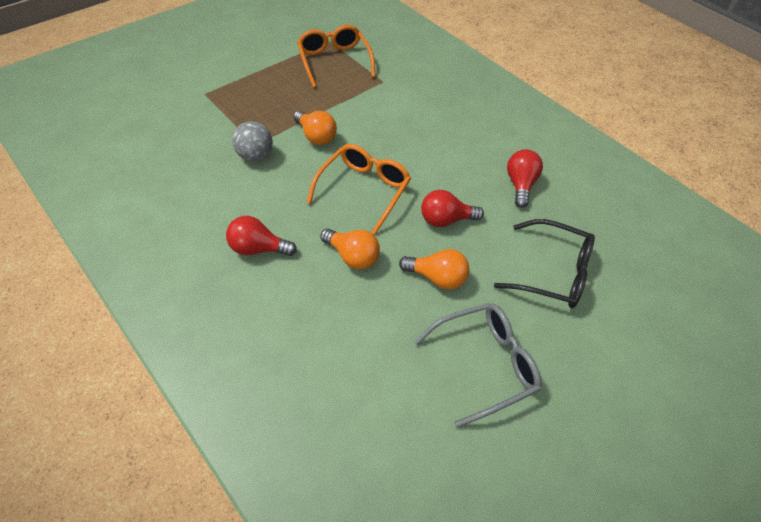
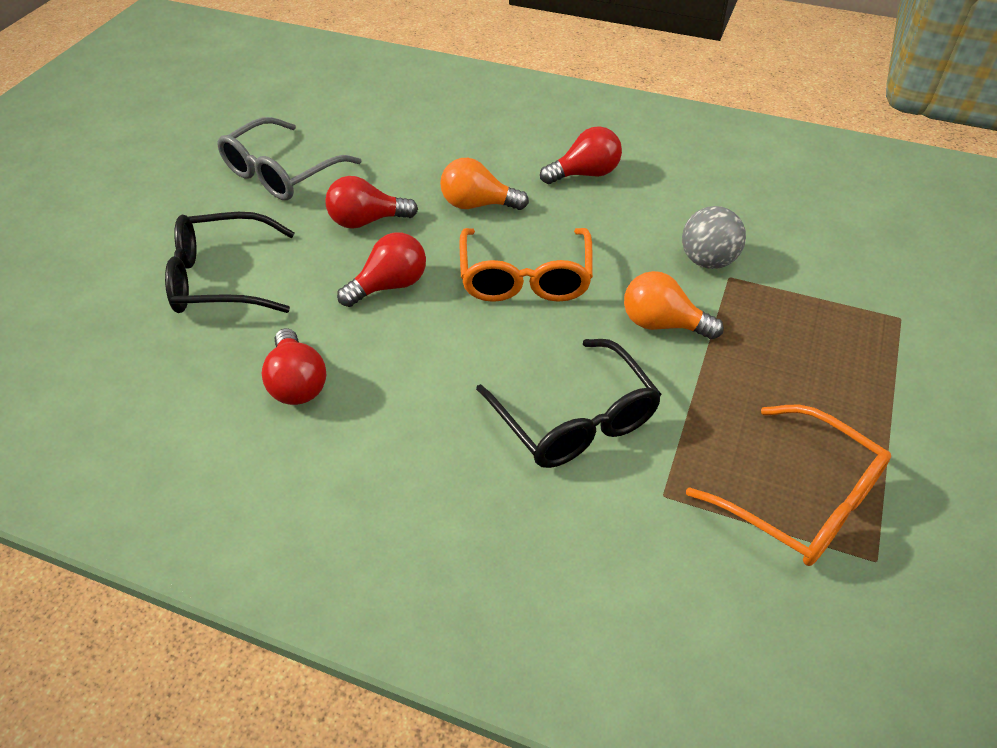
camera: 155 degrees right, 5 degrees down
orange light bulb [399,249,470,290] -> red light bulb [325,176,418,229]
none -> black glasses [476,339,662,468]

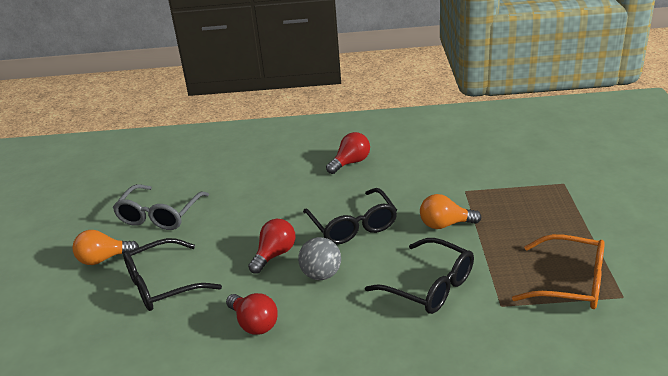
camera: 20 degrees left, 15 degrees down
red light bulb [325,176,418,229] -> none
orange light bulb [440,158,529,210] -> orange light bulb moved to [72,230,139,265]
orange glasses [459,228,593,302] -> black glasses [303,188,397,245]
grey ball [682,206,746,269] -> grey ball moved to [298,237,341,280]

